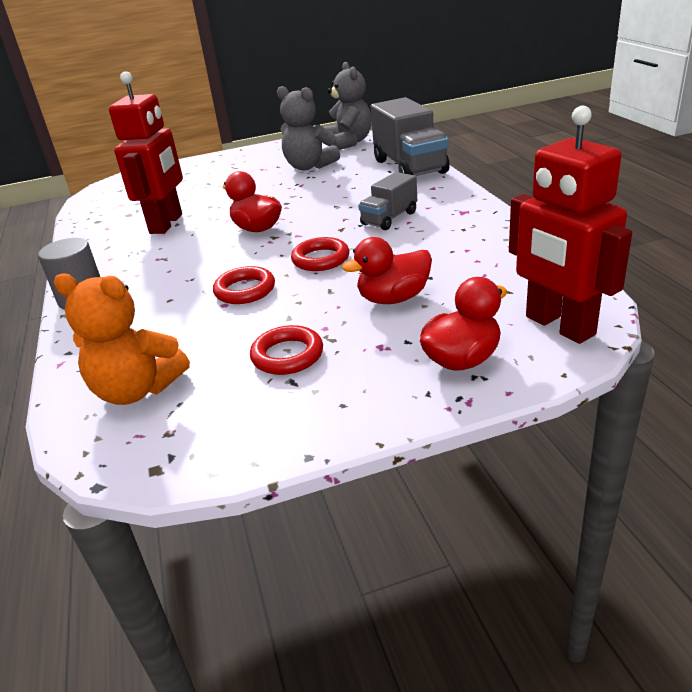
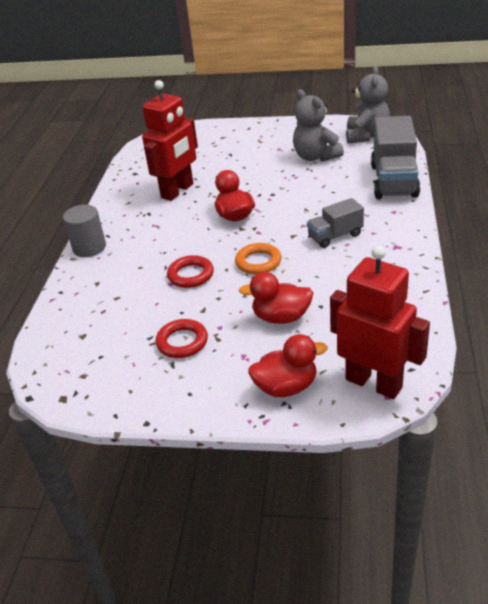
camera: 25 degrees right, 5 degrees up
orange teddy bear [54,274,190,405] -> none
red ring [291,237,349,271] -> orange ring [235,243,281,275]
red robot [509,106,632,344] -> red robot turned 135 degrees clockwise [330,245,430,399]

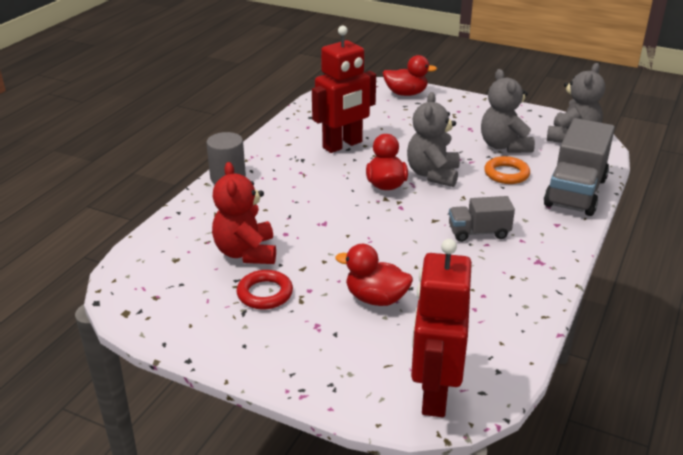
camera: 15 degrees right, 5 degrees down
red ring [167,255,214,288] -> none
orange ring [235,243,281,275] -> orange ring moved to [484,156,530,184]
red duck [248,334,328,397] -> red duck moved to [383,55,437,96]
red robot [330,245,430,399] -> red robot turned 135 degrees counterclockwise [411,239,472,417]
none -> red teddy bear [212,162,276,264]
none -> grey teddy bear [407,92,460,187]

